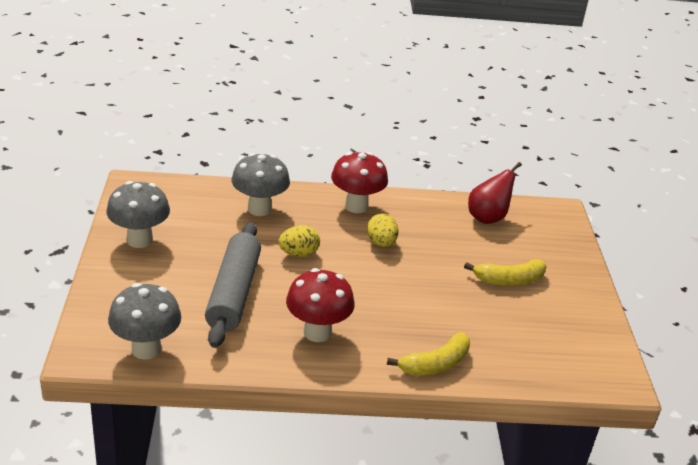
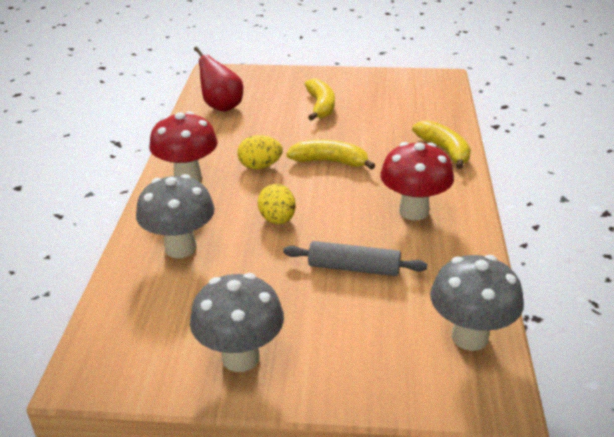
camera: 80 degrees left, 0 degrees up
grey rolling pin [205,222,261,348] -> grey rolling pin [283,241,428,276], size x0.62
none -> yellow banana [286,140,375,170]

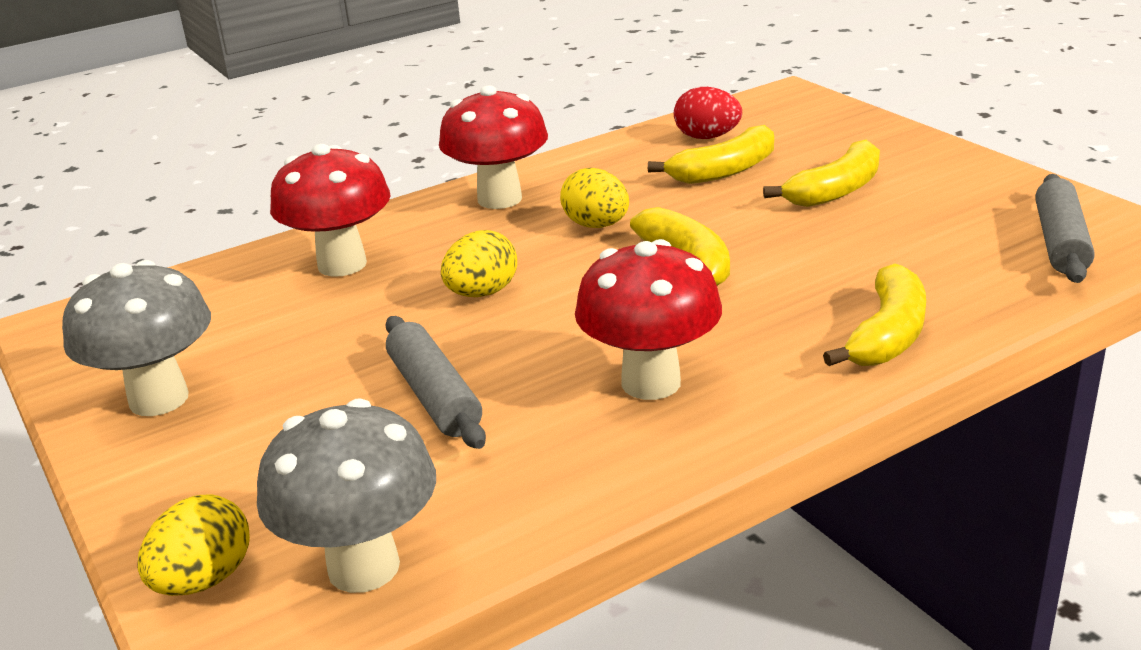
camera: 55 degrees right, 5 degrees down
grey mushroom [136,174,215,258] -> red mushroom [270,144,390,277]
red pear [194,47,243,111] -> red egg [674,87,742,139]
none -> yellow egg [137,494,250,596]
none -> yellow banana [648,125,774,184]
none -> grey rolling pin [1035,174,1095,283]

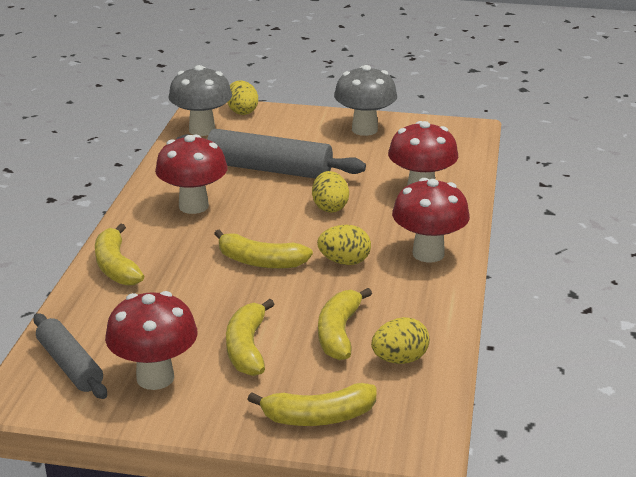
camera: 130 degrees right, 0 degrees up
grey rolling pin [385,316,486,449] -> grey rolling pin [176,129,366,179], size x1.62
red egg [674,87,742,139] -> yellow egg [371,317,430,364]
none -> red mushroom [105,291,198,390]
none -> yellow banana [247,383,376,426]

